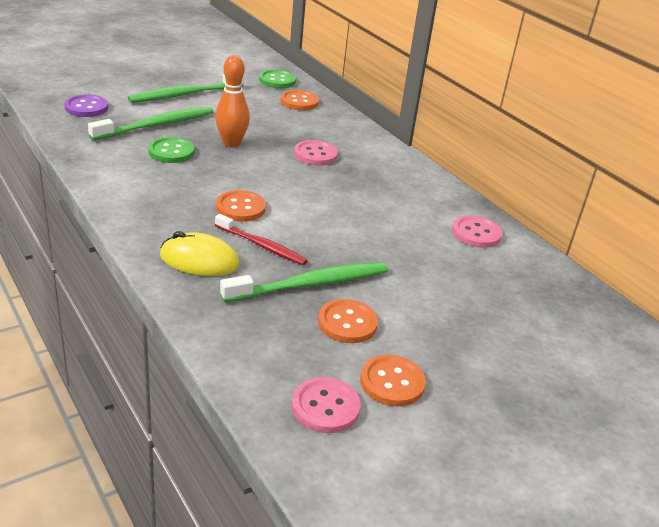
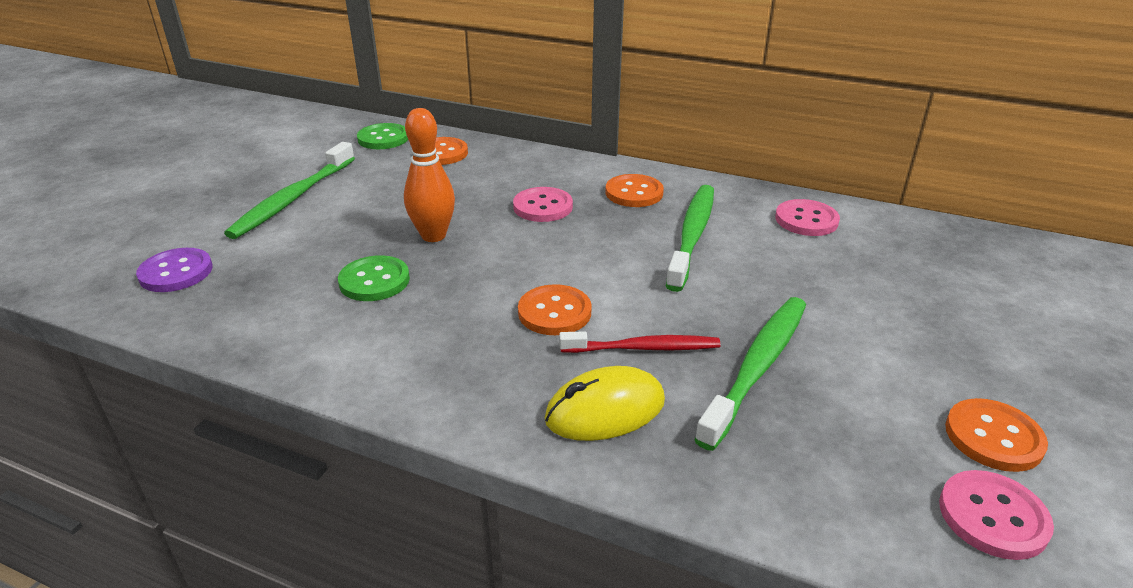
camera: 30 degrees left, 0 degrees up
green toothbrush [88,107,213,141] -> green toothbrush moved to [666,185,714,292]
orange button [318,299,378,343] -> orange button moved to [605,174,664,207]

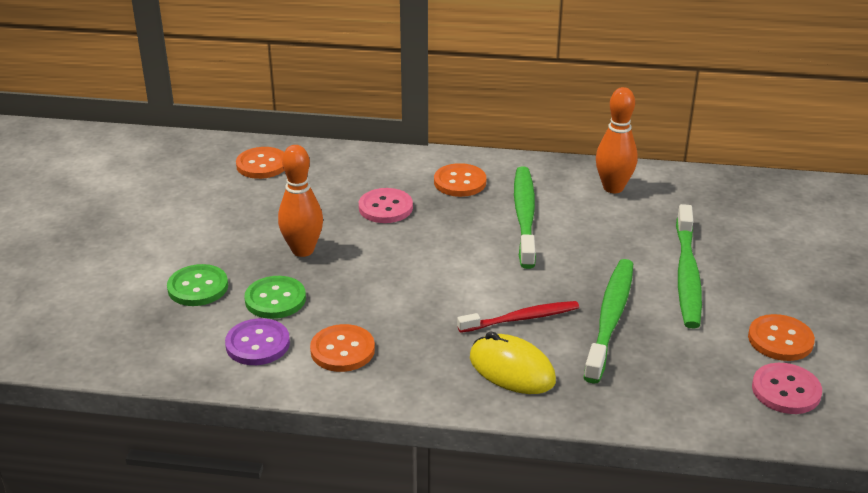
camera: 15 degrees left, 0 degrees up
purple button [136,248,213,292] -> purple button moved to [225,318,290,365]
green toothbrush [224,142,355,239] -> green toothbrush moved to [676,204,702,329]
green button [357,123,408,149] -> green button moved to [167,264,228,306]
orange button [518,284,592,335] -> orange button moved to [310,324,375,372]
yellow mouse [545,366,665,441] -> yellow mouse turned 75 degrees clockwise [470,332,556,394]
pink button [775,199,840,236] -> orange bowling pin [596,87,637,193]

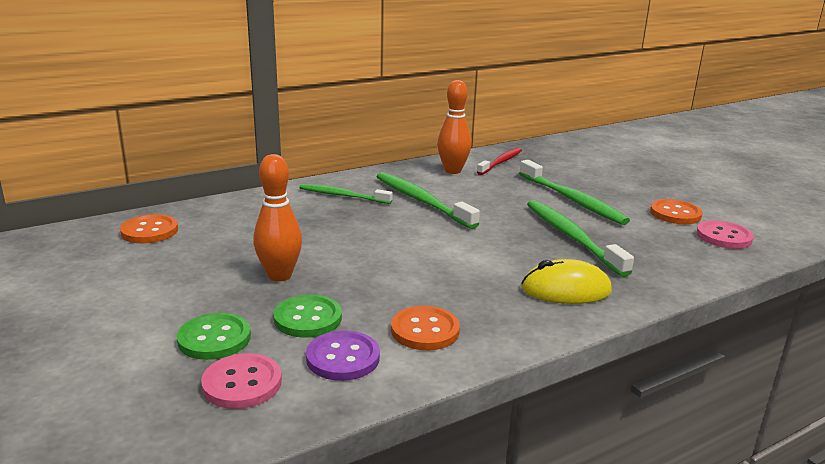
camera: 40 degrees left, 10 degrees down
pink button [359,188,413,223] -> pink button moved to [201,353,282,409]
orange button [434,163,486,197] -> green toothbrush [299,184,393,204]
red toothbrush [457,301,579,333] -> red toothbrush moved to [477,148,522,175]

